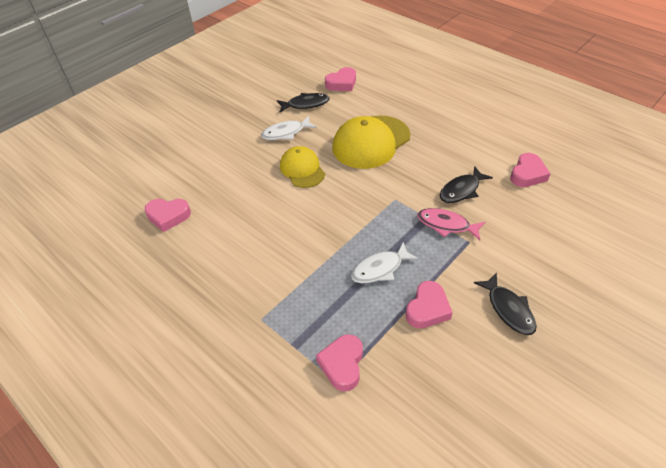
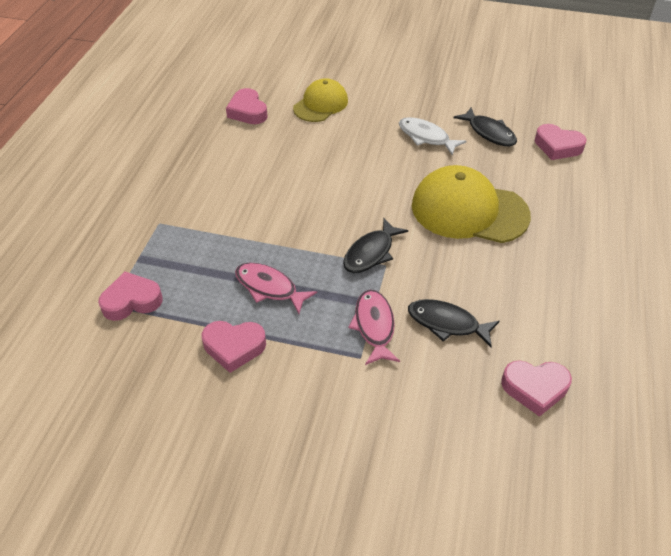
camera: 60 degrees right, 0 degrees up
yellow cap [280,146,325,188] -> yellow cap moved to [293,78,348,122]
white fish [351,242,419,283] -> pink fish [235,263,317,314]
black fish [474,272,536,335] -> black fish moved to [343,218,408,273]

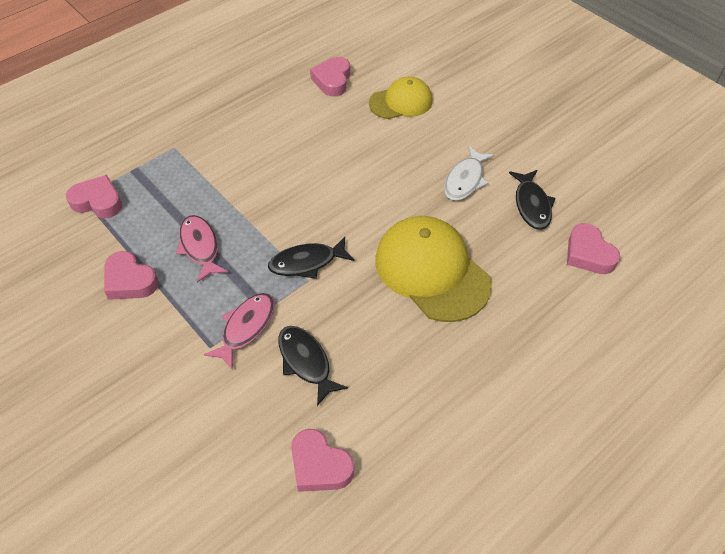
camera: 35 degrees right, 5 degrees up
white fish [399,117,467,155] -> white fish turned 135 degrees counterclockwise [444,146,494,201]

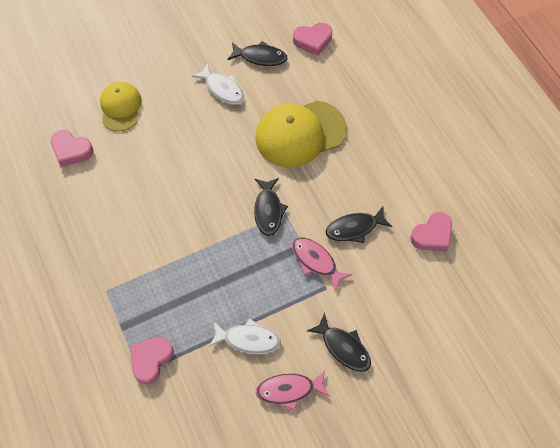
camera: 75 degrees left, 10 degrees up
pink heart [104,251,159,300] -> white fish [209,318,281,354]
pink fish [176,215,228,283] -> pink fish moved to [256,370,330,410]
none -> black fish [307,313,371,372]

